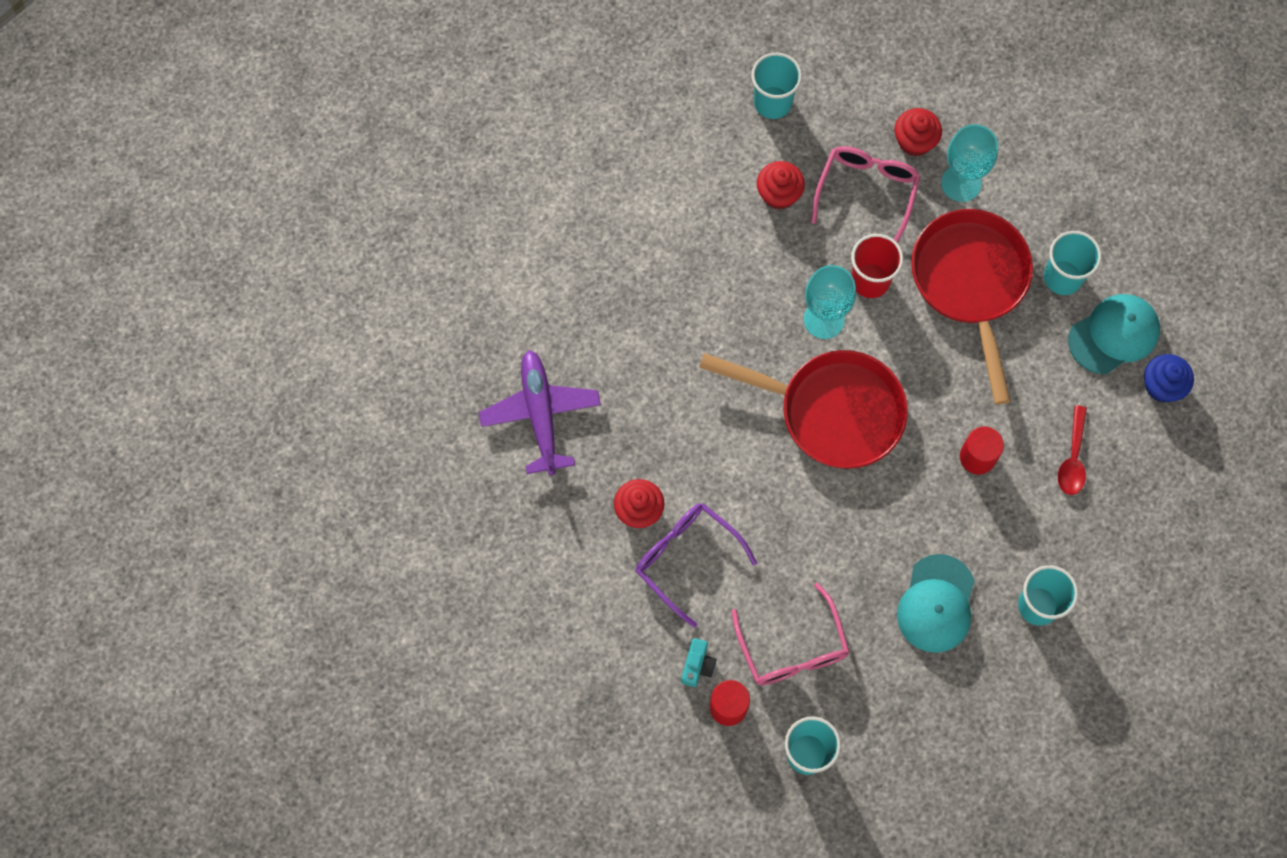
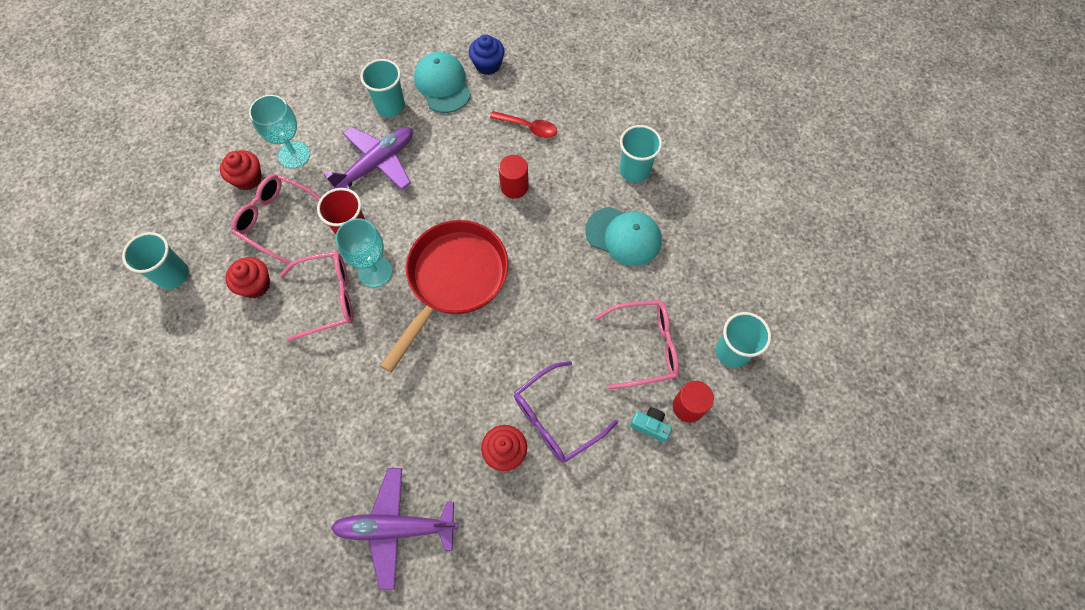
camera: 80 degrees left, 5 degrees down
red pan [911,209,1033,404] -> purple plane [324,127,413,190]
none -> pink glasses [279,251,353,342]

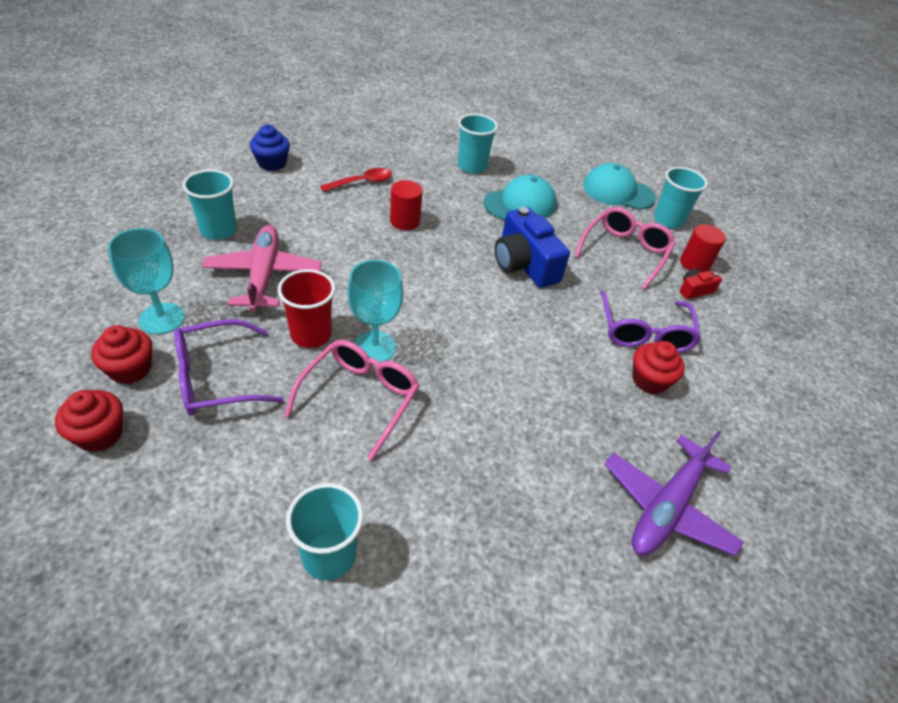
camera: 55 degrees left, 20 degrees down
turquoise cup [122,232,189,289] -> turquoise cup moved to [286,483,363,580]
red cupcake [225,257,270,298] -> red cupcake moved to [55,390,123,452]
pink glasses [231,174,321,265] -> purple glasses [174,319,284,415]
purple plane [324,127,413,190] -> pink plane [202,225,322,312]
red pan [380,220,509,373] -> none
turquoise cap [414,52,471,113] -> turquoise cap moved to [583,163,656,210]
turquoise camera [630,408,672,442] -> red camera [680,268,722,299]
none -> blue camera [495,207,570,288]

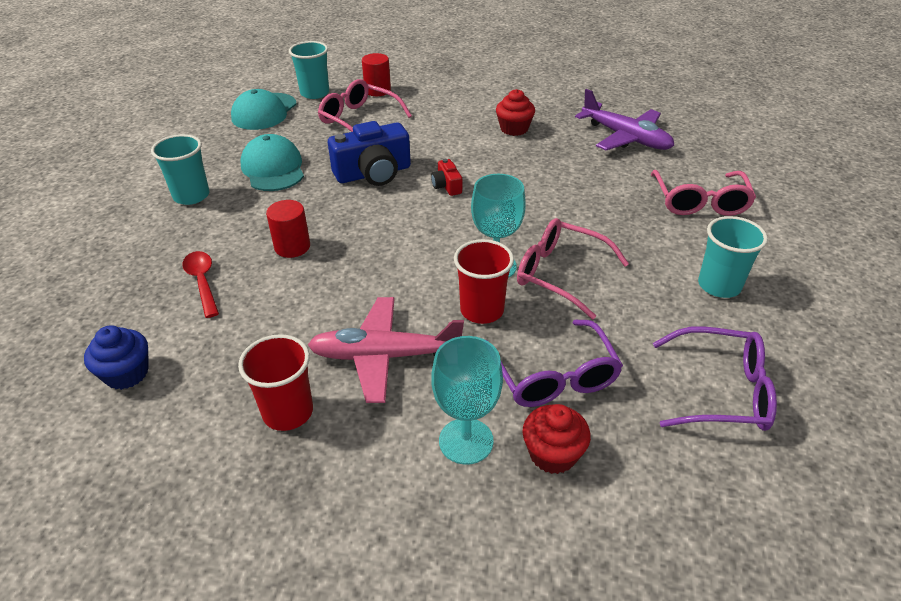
camera: 80 degrees left, 5 degrees down
red cupcake [55,390,123,452] -> none
turquoise cup [182,169,237,240] -> red cup [238,334,313,431]
purple glasses [600,291,701,353] -> purple glasses moved to [653,326,777,431]
red camera [680,268,722,299] -> red camera moved to [431,159,462,196]
none -> pink glasses [651,170,756,216]

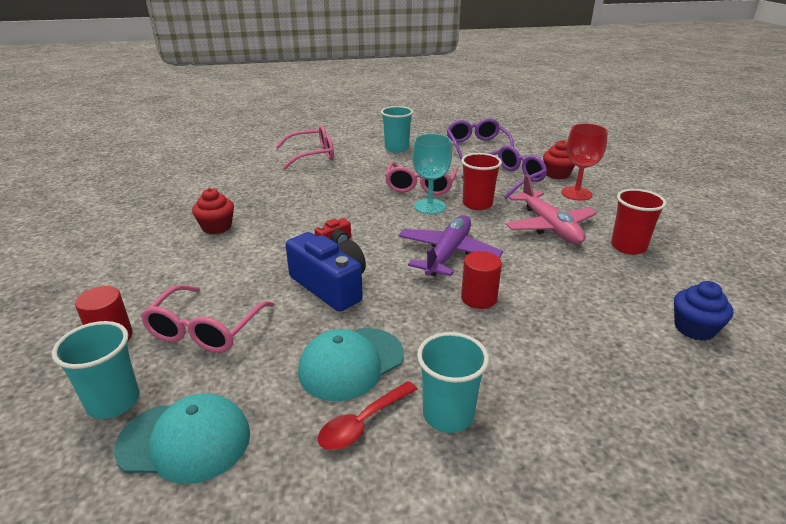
camera: 110 degrees left, 10 degrees down
red spoon [182,251,219,318] -> red spoon moved to [318,381,417,450]
turquoise goblet [431,336,503,465] -> red goblet [561,124,608,201]
purple plane [575,89,674,150] -> purple plane moved to [398,215,503,276]

